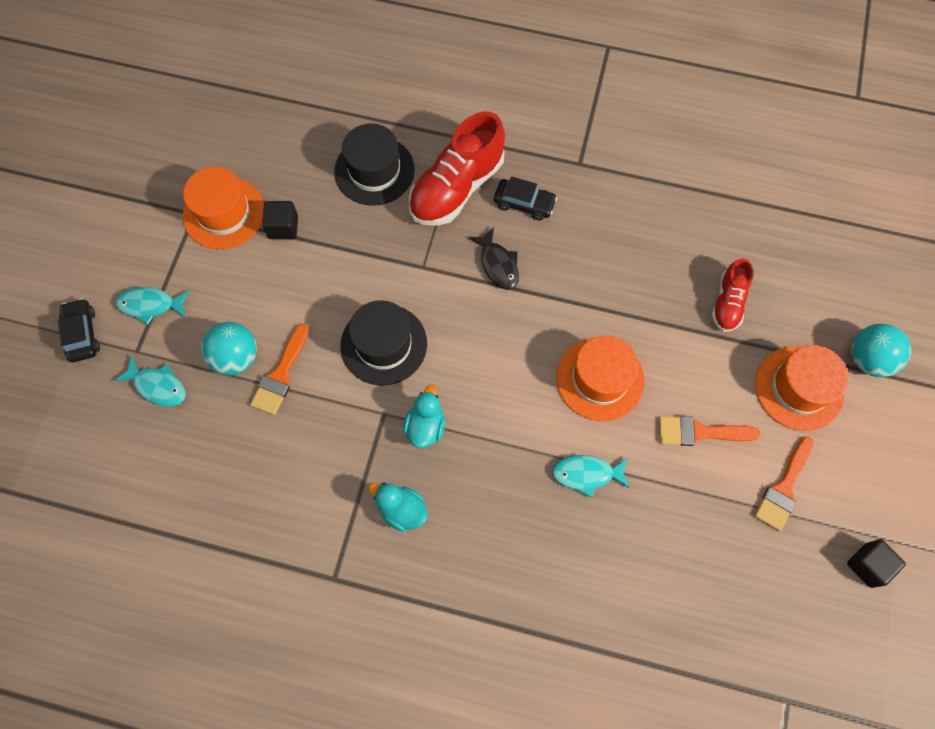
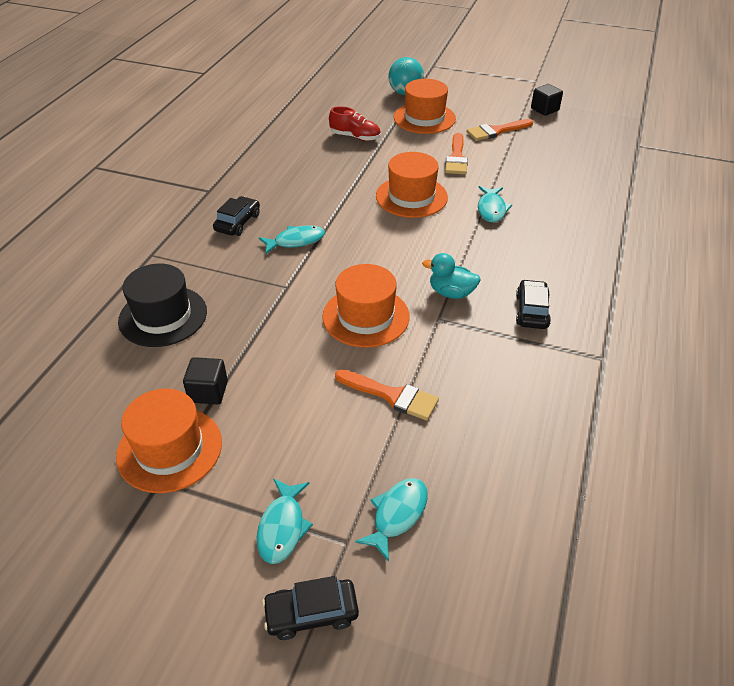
camera: 85 degrees left, 25 degrees down
turquoise ball [201,322,257,375] -> none
black hat [341,300,427,386] -> orange hat [322,264,410,348]
turquoise duck [368,482,428,532] -> black car [516,279,551,329]
red shoe [409,112,505,226] -> none
black fish [469,227,519,290] -> turquoise fish [259,225,325,254]
orange brush [754,436,814,531] -> orange brush turned 120 degrees clockwise [467,119,533,141]

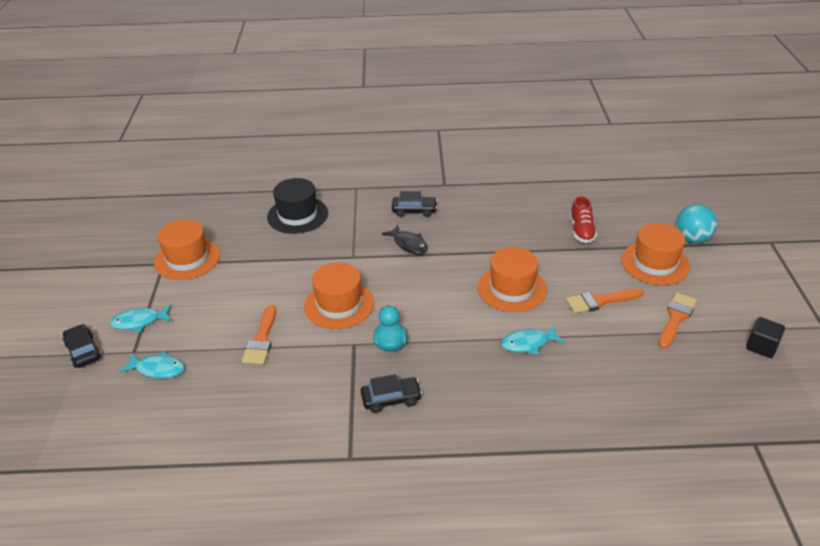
camera: 70 degrees right, 5 degrees down
black cube [183,357,228,404] -> none
turquoise fish [259,225,325,254] -> black fish [382,225,428,255]
orange brush [467,119,533,141] -> orange brush turned 75 degrees clockwise [658,292,697,348]

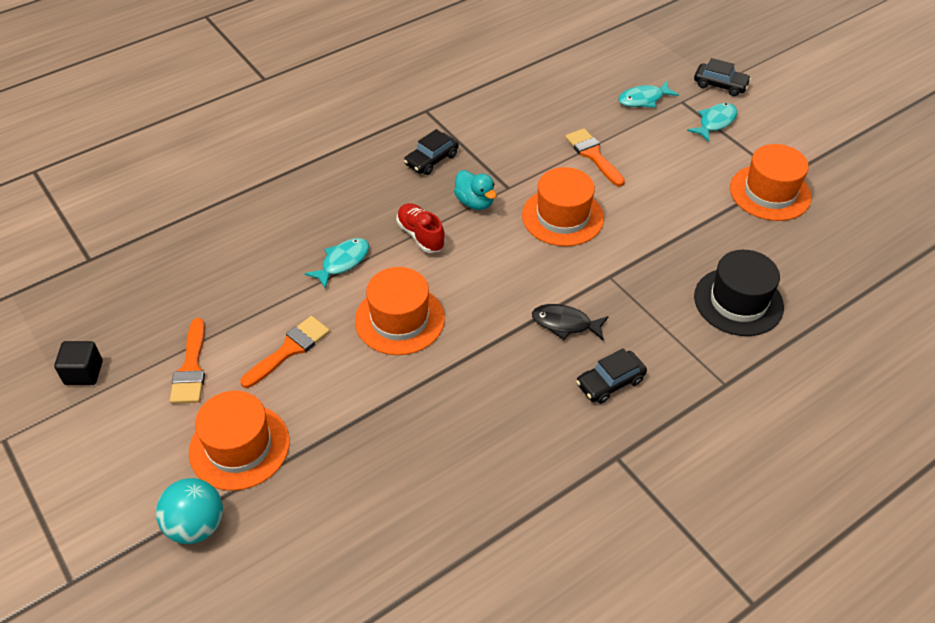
camera: 145 degrees right, 10 degrees up
red shoe [570,196,597,243] -> red shoe moved to [397,203,445,253]

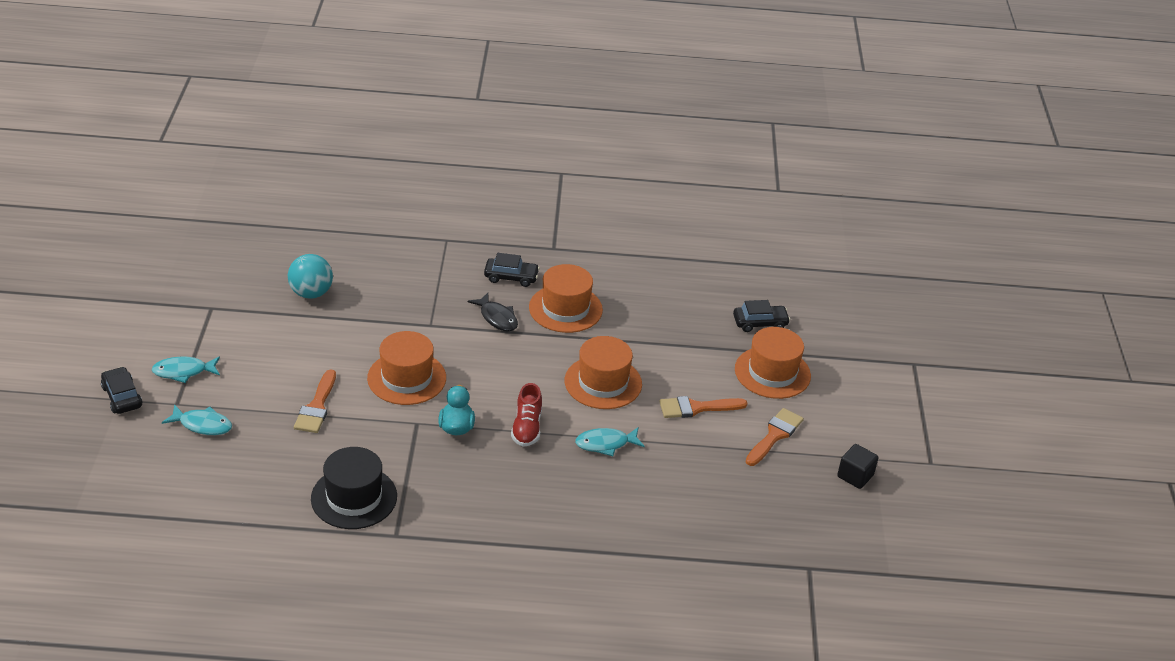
camera: 145 degrees left, 10 degrees down
turquoise ball [156,478,223,544] -> turquoise ball moved to [288,254,333,299]
black car [404,129,459,175] -> black car moved to [733,300,790,332]
black hat [694,250,784,336] -> black hat moved to [311,447,397,529]
orange hat [730,144,811,221] -> orange hat moved to [529,264,603,333]

